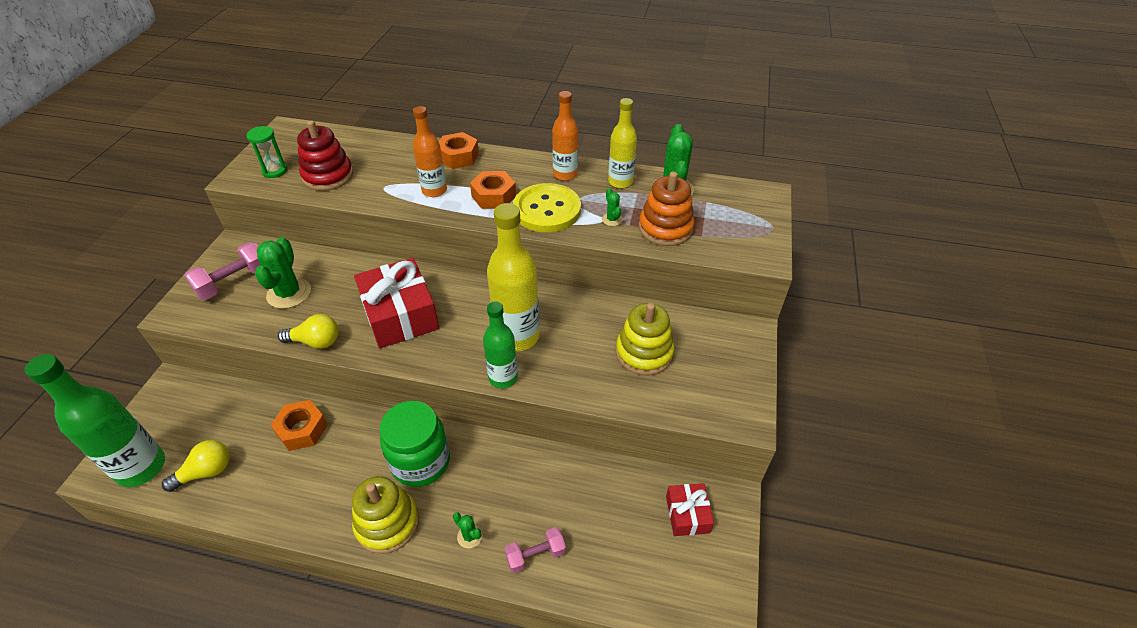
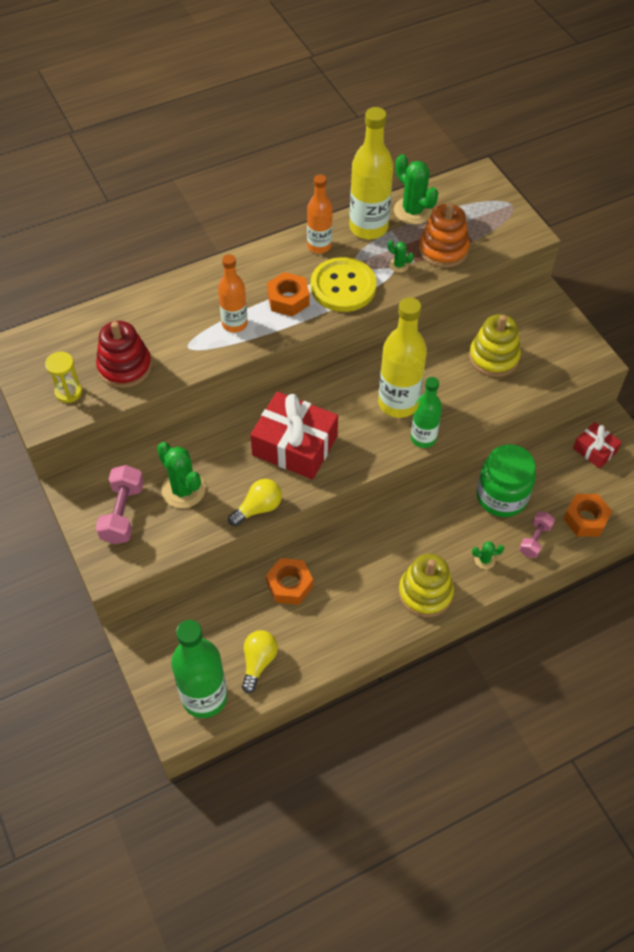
camera: 40 degrees left, 10 degrees up
green hourglass [246,126,287,178] -> yellow hourglass [45,352,82,403]
green jar [380,401,450,487] -> green jar moved to [477,444,536,517]
orange nut [439,132,479,169] -> orange nut moved to [563,494,612,537]
yellow bottle [608,98,637,188] -> yellow bottle [350,107,393,239], size x1.61

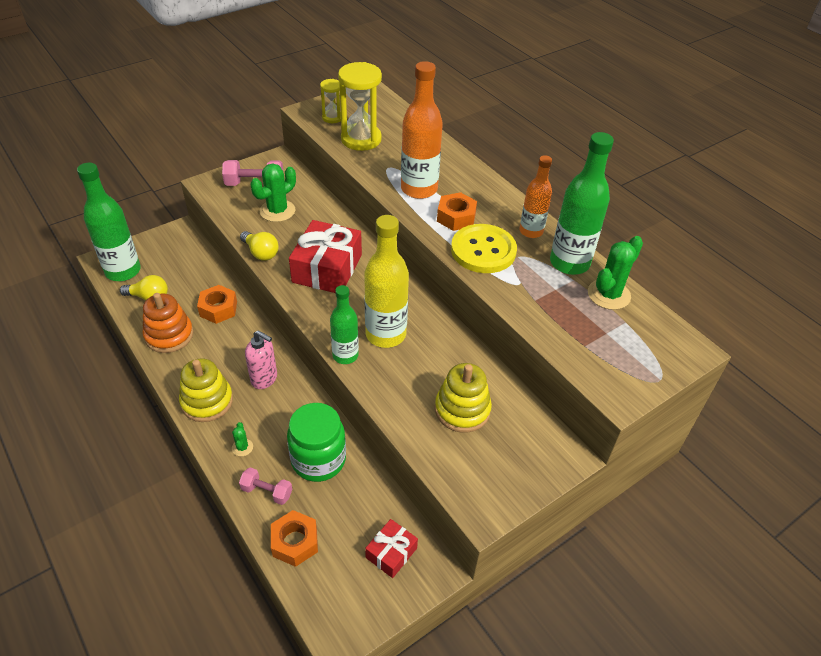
camera: 80 degrees right, 10 degrees down
red stacking toy [96,321,152,388] -> yellow hourglass [338,62,382,151]
orange bottle [218,254,248,333] -> orange bottle [401,61,443,199], size x1.61
yellow bottle [350,107,393,239] -> green bottle [550,132,614,275]
green cactus [388,240,414,273] -> none
orange stacking toy [419,202,470,268] -> orange stacking toy moved to [142,293,193,353]
none -> pink soap dispenser [245,330,277,389]

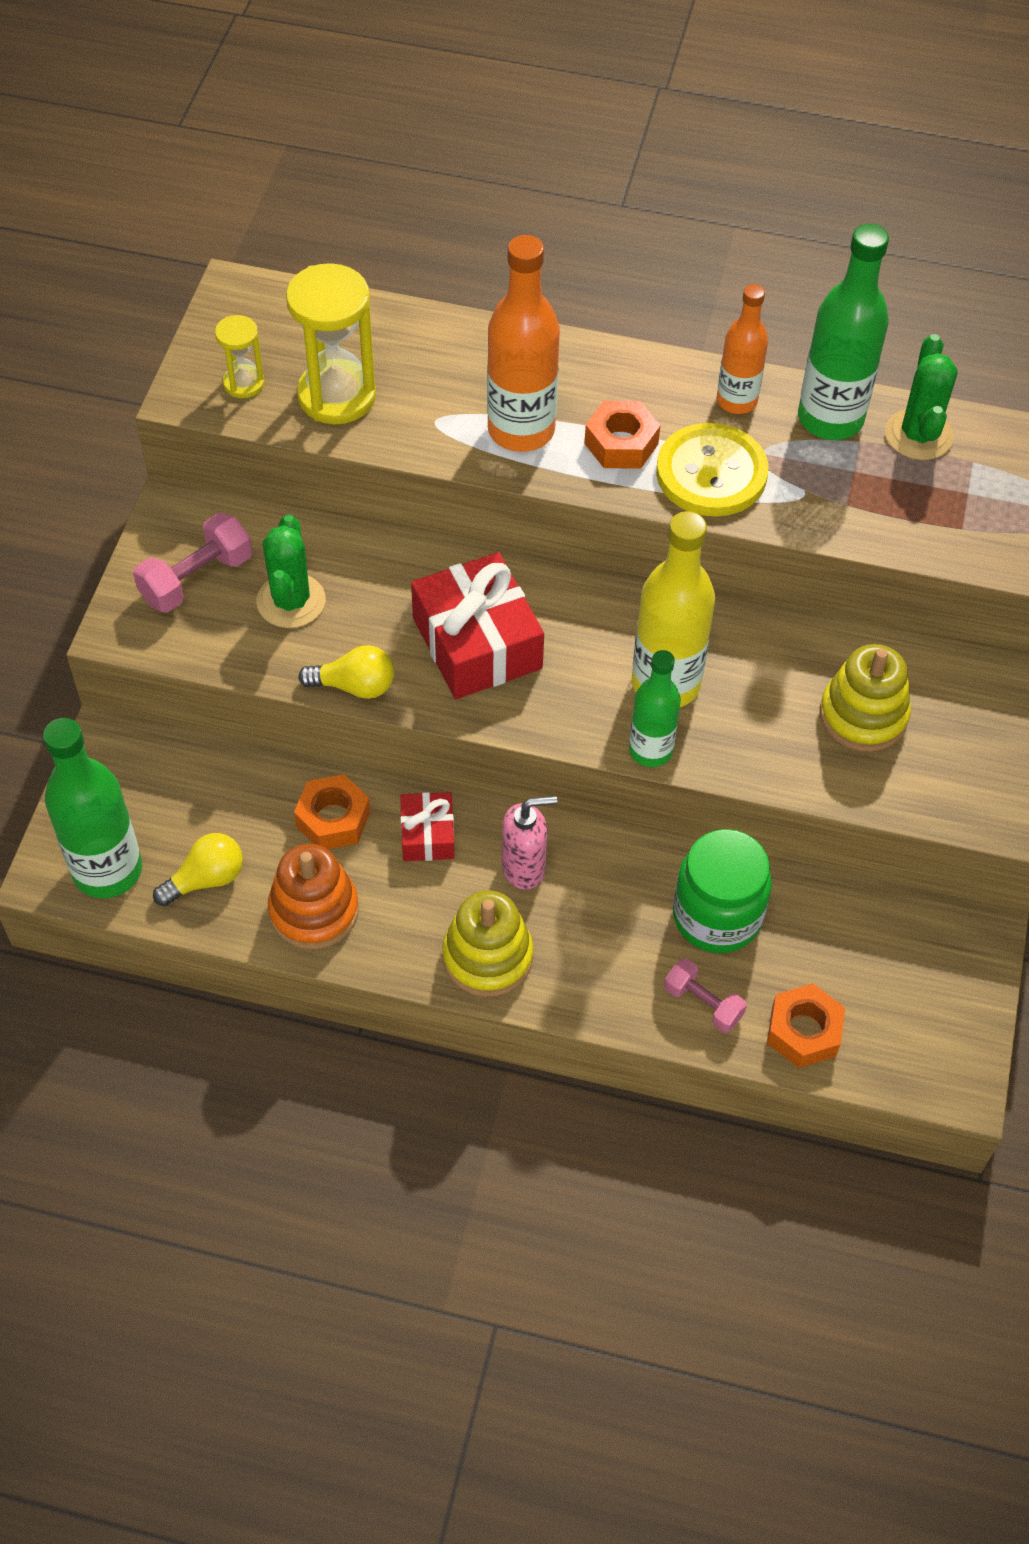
camera: 40 degrees left, 10 degrees up
green cactus [232,422,253,456] -> none
pink dumbbell [239,467,292,505] -> pink dumbbell turned 60 degrees clockwise [664,958,747,1033]
red gift [365,519,418,578] -> red gift moved to [400,792,455,861]

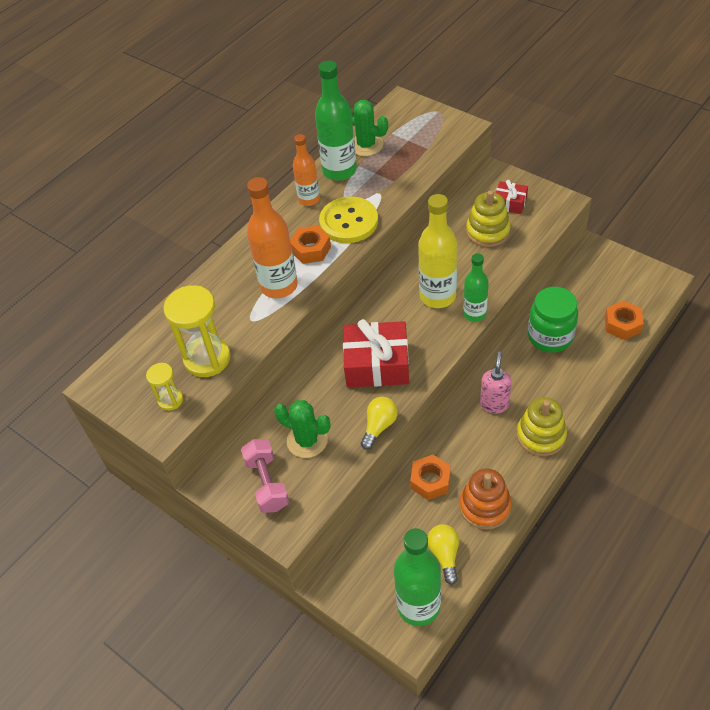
camera: 60 degrees left, 5 degrees down
red gift [400,792,455,861] -> red gift moved to [496,180,528,214]
pink dumbbell [664,958,747,1033] -> none

